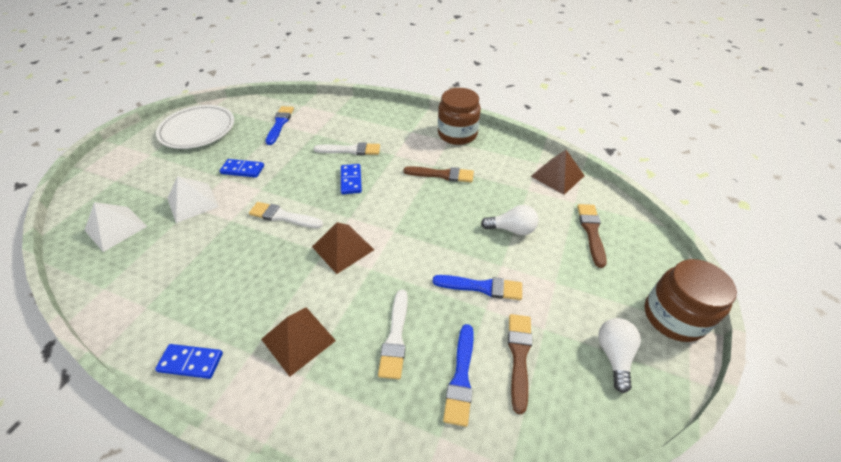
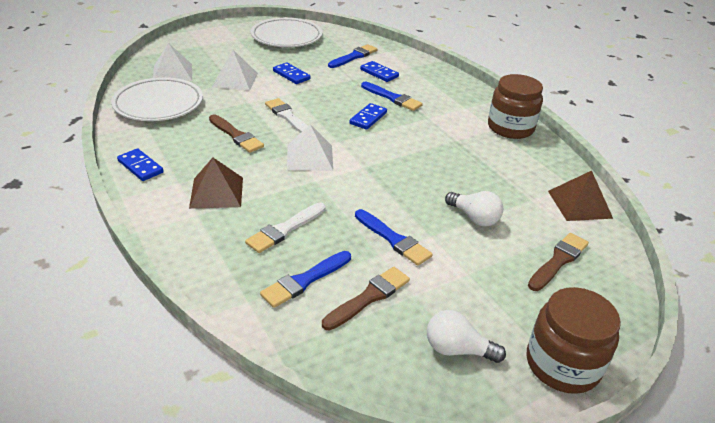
camera: 35 degrees right, 10 degrees down
brown pyramid [312,222,374,274] -> white pyramid [287,124,333,171]
white brush [314,142,380,155] -> blue brush [361,82,423,111]
brown brush [403,166,474,182] -> brown brush moved to [209,114,264,153]
white light bulb [598,318,641,393] -> white light bulb turned 120 degrees counterclockwise [427,310,506,363]
none -> white plate [111,77,203,121]
none -> blue domino [360,61,399,82]

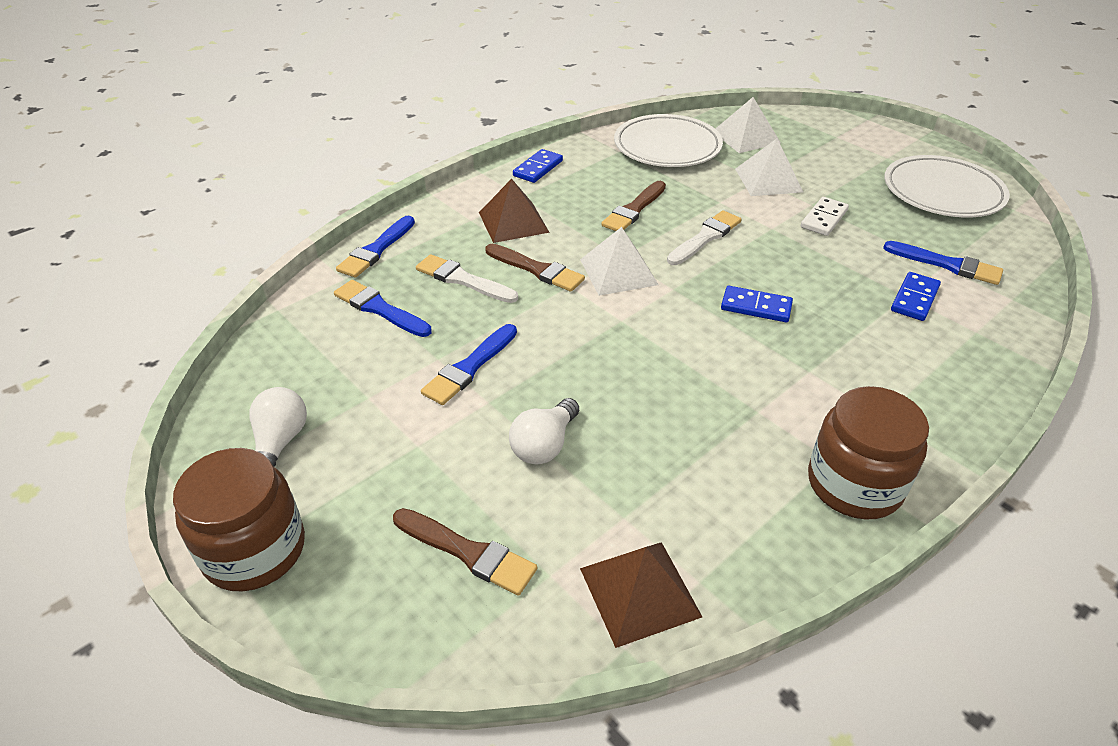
camera: 80 degrees right, 5 degrees up
blue domino [273,62,310,84] -> white domino [801,197,849,236]
brown brush [322,267,410,331] -> brown brush moved to [485,244,585,292]
blue brush [361,82,423,111] -> blue brush moved to [336,216,415,278]

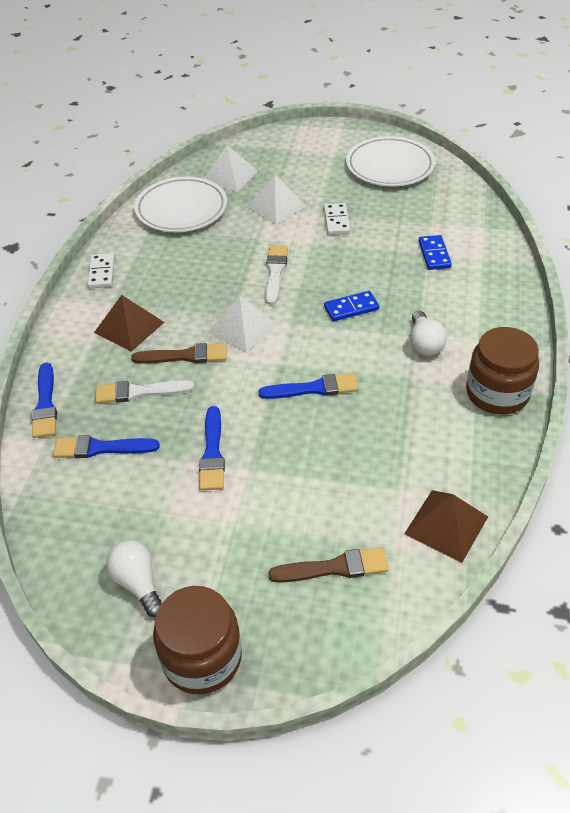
camera: 35 degrees left, 5 degrees up
white light bulb [509,398,579,465] -> white light bulb moved to [410,311,447,356]
blue domino [513,149,563,183] -> white domino [87,253,115,288]
brown brush [601,181,666,231] -> none
blue brush [883,241,1003,285] -> blue brush moved to [258,373,358,399]

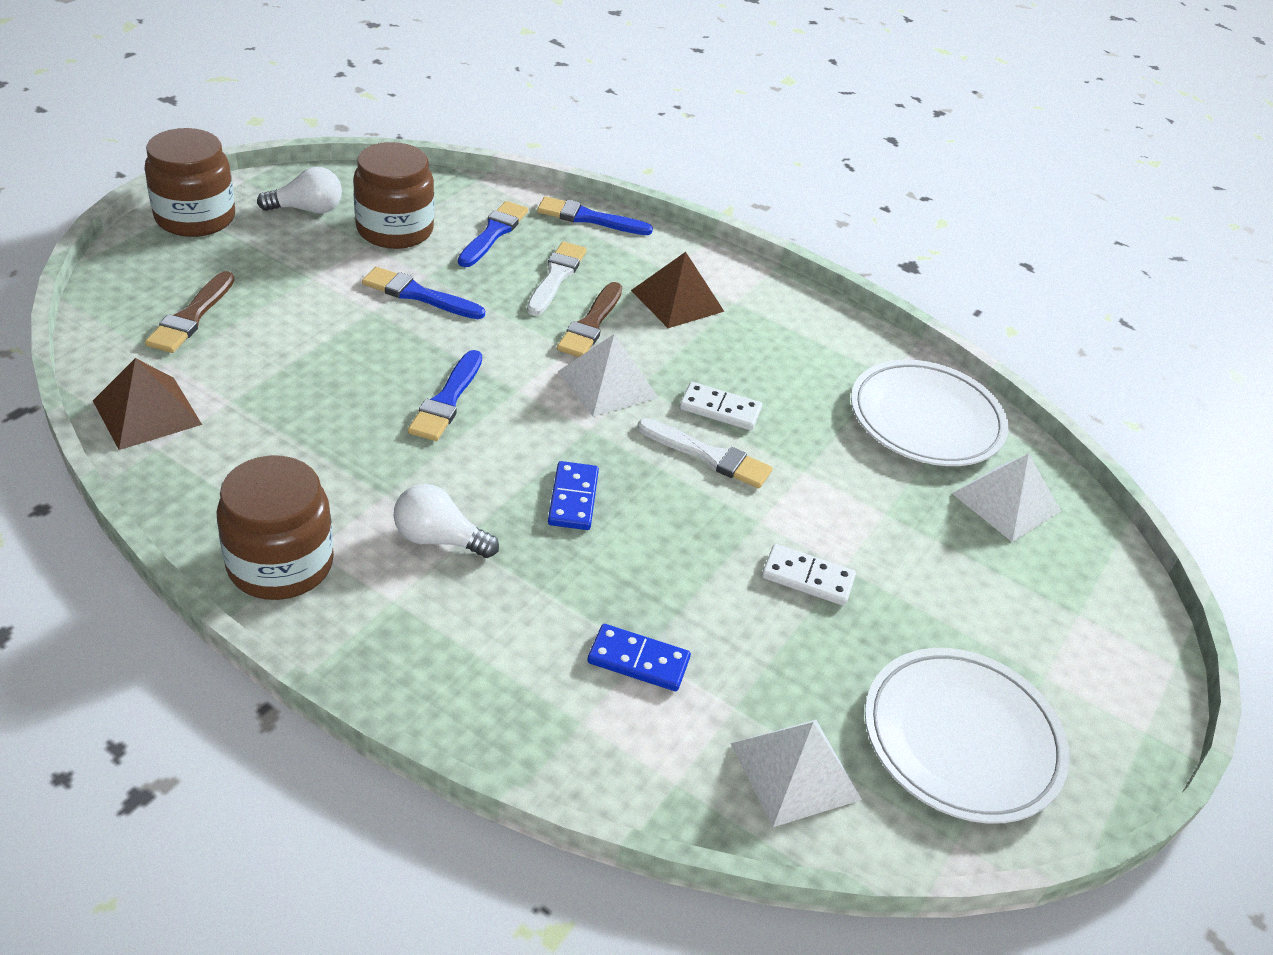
camera: 105 degrees right, 5 degrees down
white domino [87,253,115,288] -> white domino moved to [680,382,762,430]
white pyramid [246,175,307,225] -> white pyramid moved to [730,720,862,827]
none -> brown jar [353,142,434,249]

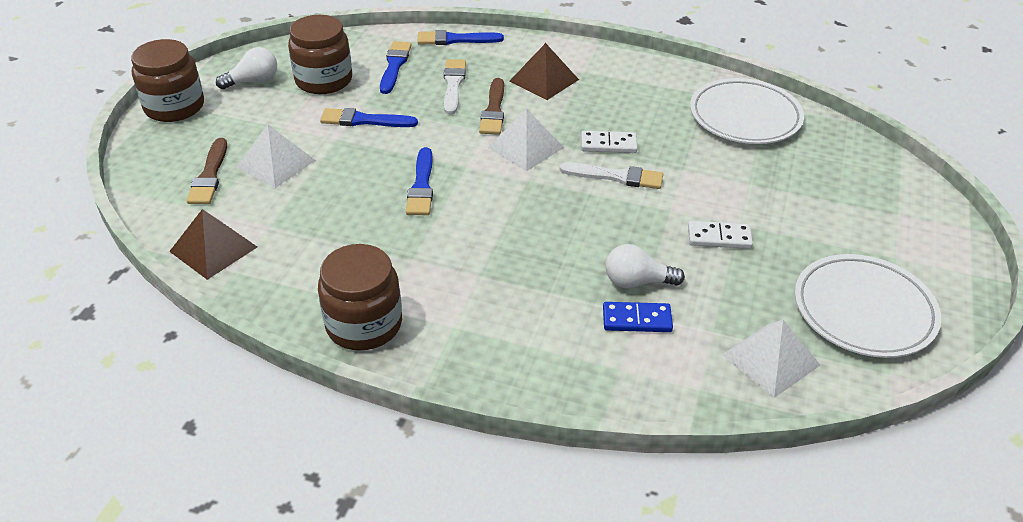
camera: 10 degrees left, 0 degrees up
white light bulb [394,484,499,558] -> white light bulb moved to [605,244,685,288]
blue domino [548,461,599,530] -> none
white pyramid [952,453,1061,542] -> white pyramid moved to [236,125,315,188]

